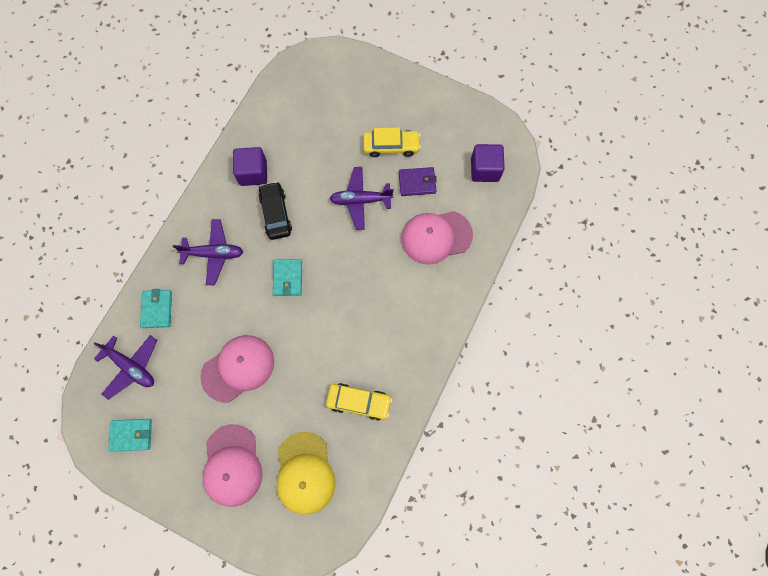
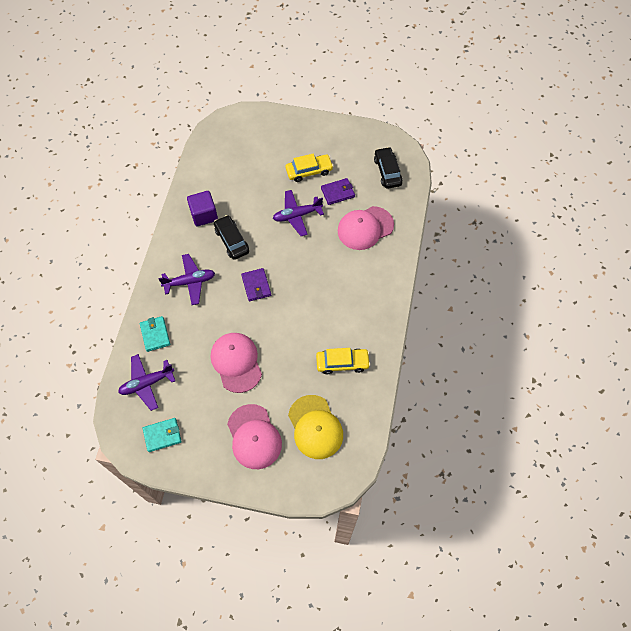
camera: 15 degrees left, 10 degrees down
purple plane [94,335,157,400] -> purple plane turned 135 degrees clockwise [118,354,175,411]
pink cap [200,335,274,402] -> pink cap turned 60 degrees counterclockwise [211,333,262,393]
turquoise wallet [273,259,302,296] -> purple wallet [241,268,271,301]
purple cube [471,144,505,182] -> black car [374,147,402,189]

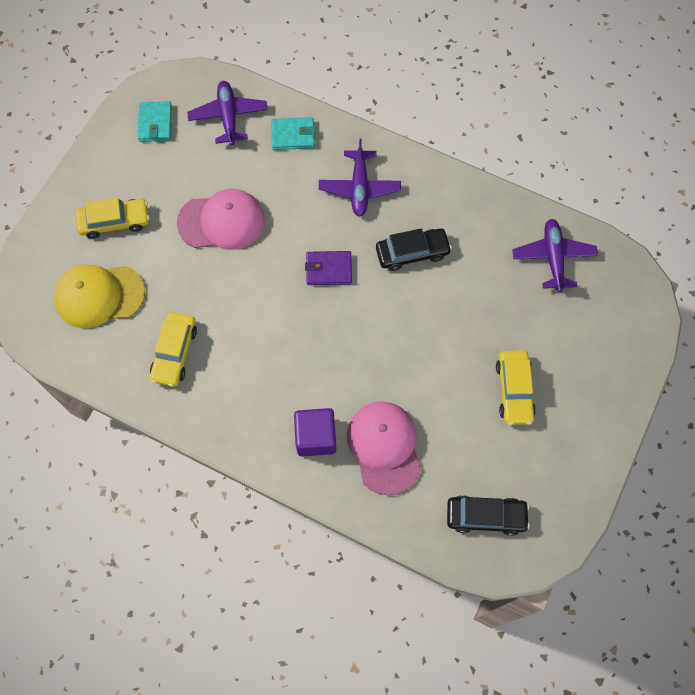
camera: 105 degrees right, 5 degrees up
purple cube [187,191,218,226] -> purple cube moved to [294,408,336,457]
pink cap [227,404,282,469] -> yellow car [75,197,150,239]
purple plane [273,190,324,236] -> purple plane moved to [512,219,598,292]
purple wallet [321,178,355,205] -> none

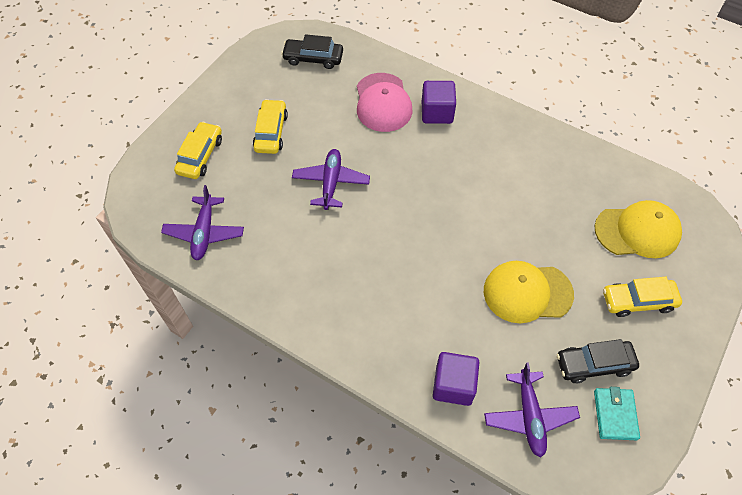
camera: 175 degrees left, 10 degrees down
yellow car [150,312,197,387] -> yellow car moved to [174,122,222,179]
pink cap [177,189,265,250] -> yellow cap [484,261,574,323]
turquoise wallet [271,117,315,150] -> purple cube [433,352,480,406]
purple wallet [305,251,352,285] -> none
purple plane [319,138,401,217] -> purple plane moved to [292,149,370,210]
black car [376,228,452,271] -> black car moved to [557,339,639,383]

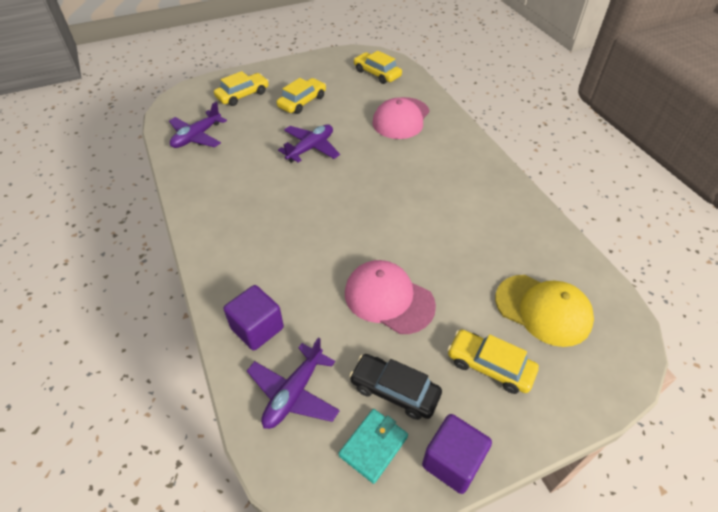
camera: 35 degrees right, 10 degrees down
black car [281,34,343,69] -> yellow car [354,51,402,84]
purple cube [422,81,456,124] -> purple cube moved to [422,414,492,494]
yellow cap [484,261,574,323] -> pink cap [345,260,436,334]

